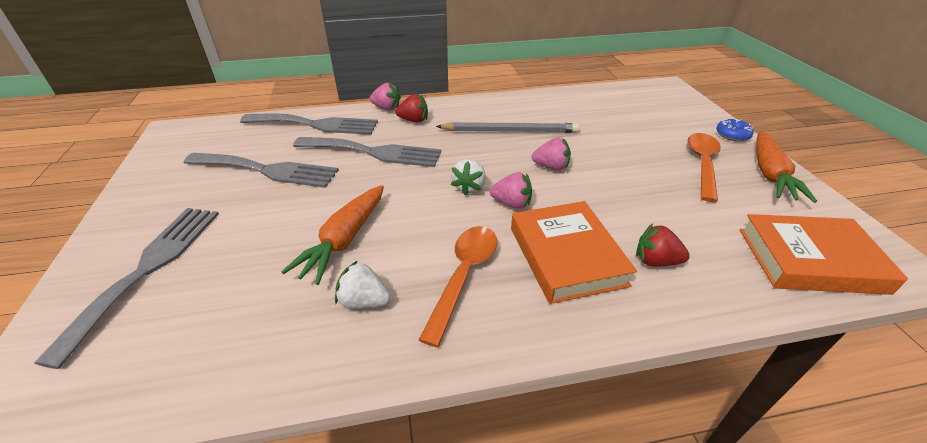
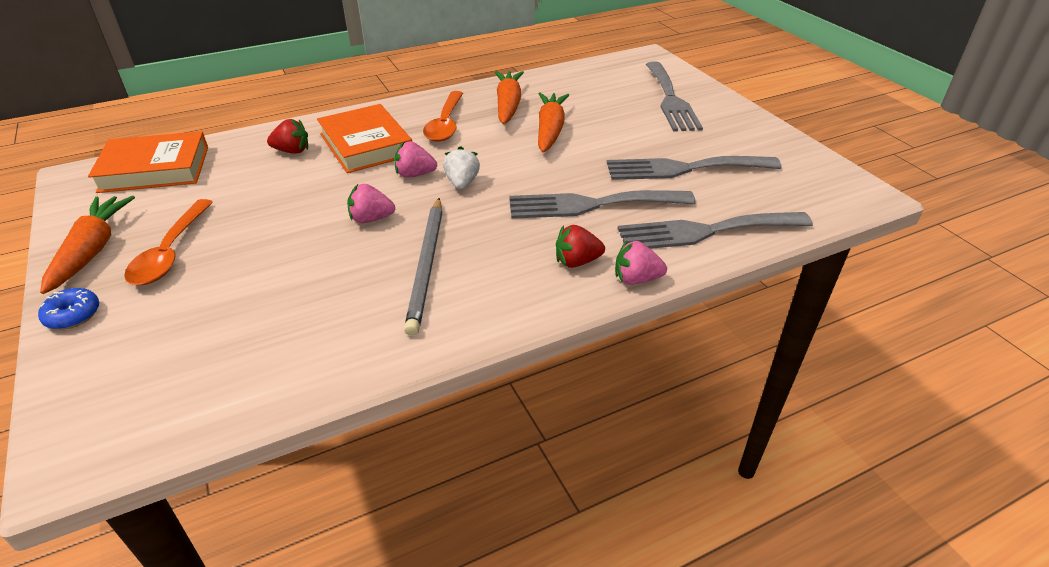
camera: 165 degrees right, 0 degrees up
white strawberry [335,260,390,309] -> orange carrot [495,71,524,124]
grey pencil [436,122,580,133] -> grey pencil turned 75 degrees counterclockwise [404,198,443,336]

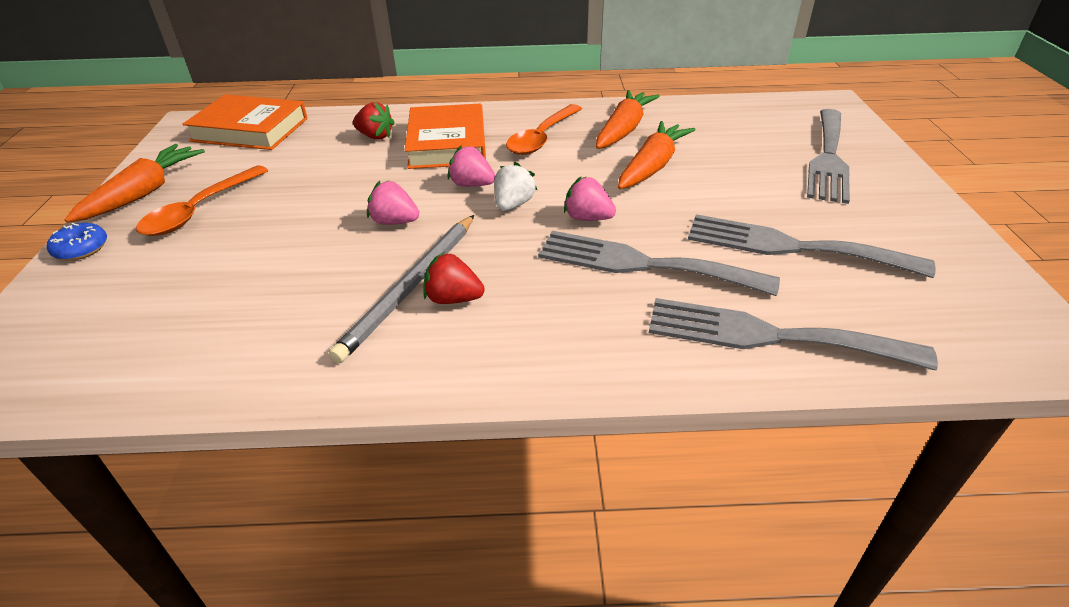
camera: 25 degrees right, 0 degrees up
red strawberry [556,225,605,268] -> red strawberry moved to [423,252,485,304]
pink strawberry [615,240,667,285] -> pink strawberry moved to [564,176,616,221]

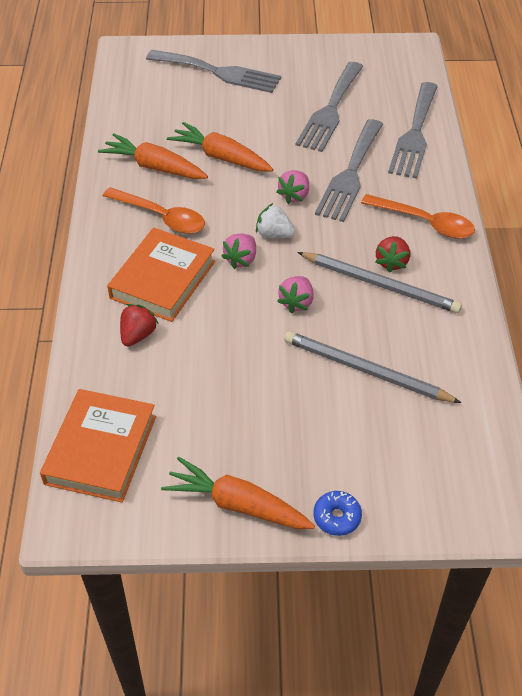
camera: 90 degrees left, 10 degrees up
orange spoon [136,165,269,236] -> orange spoon moved to [361,194,475,239]
orange book [405,103,486,169] -> orange book turned 60 degrees counterclockwise [107,228,215,322]
none -> grey pencil [284,331,461,403]

